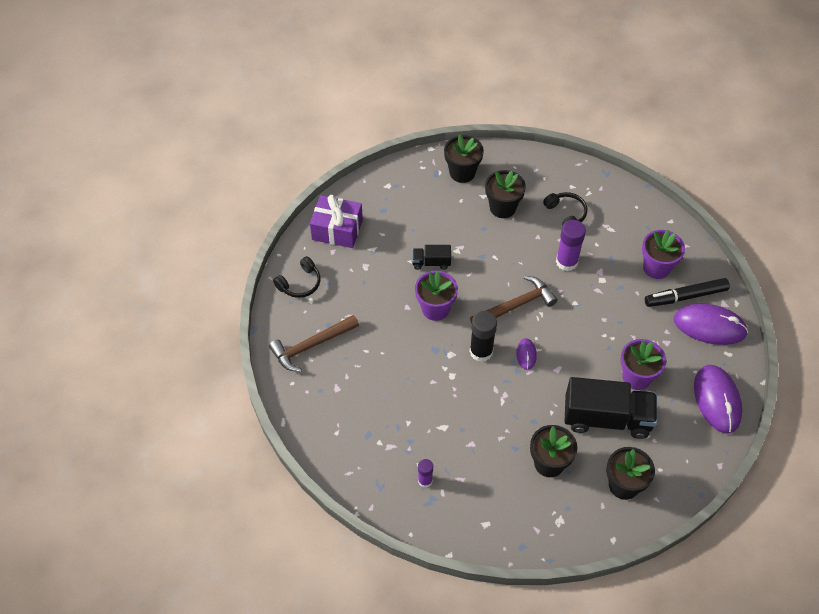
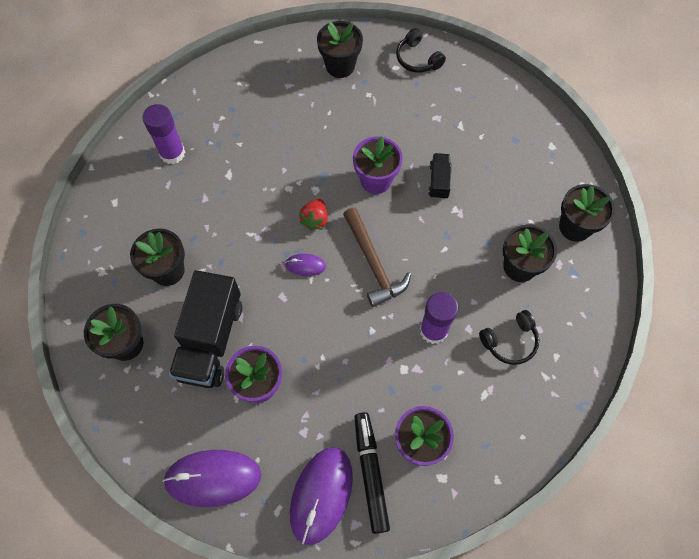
camera: 95 degrees right, 10 degrees up
brown hammer [269,315,359,372] -> black flower pot [317,21,363,78]
purple gift [310,195,363,248] -> none
purple glue stick [418,459,433,488] -> purple glue stick [143,104,185,164], size x1.72
black glue stick [470,311,497,362] -> red strawberry [299,199,328,231]

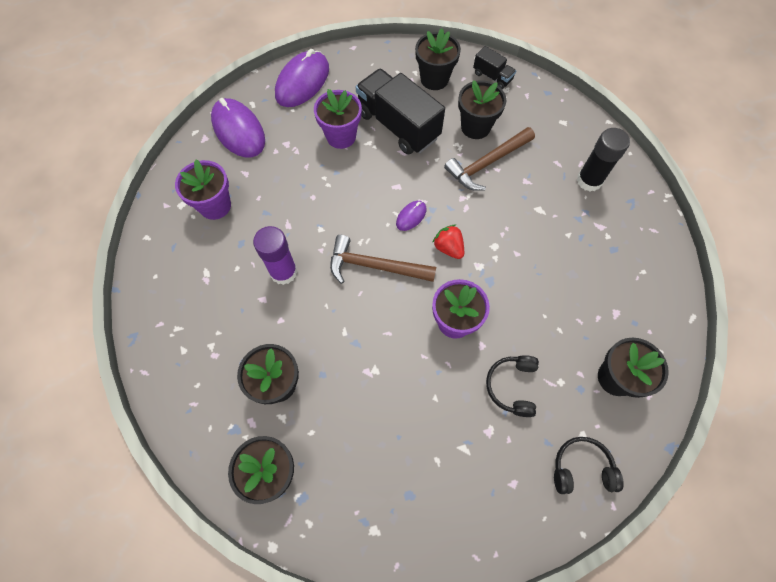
camera: 125 degrees right, 0 degrees up
purple glue stick [143,104,185,164] -> black glue stick [577,128,630,191]
black marker [354,412,390,534] -> none
black truck [428,153,451,199] -> black truck moved to [473,46,516,89]
black headphones [479,310,539,365] -> black headphones moved to [486,355,539,417]
none -> brown hammer [444,127,535,191]

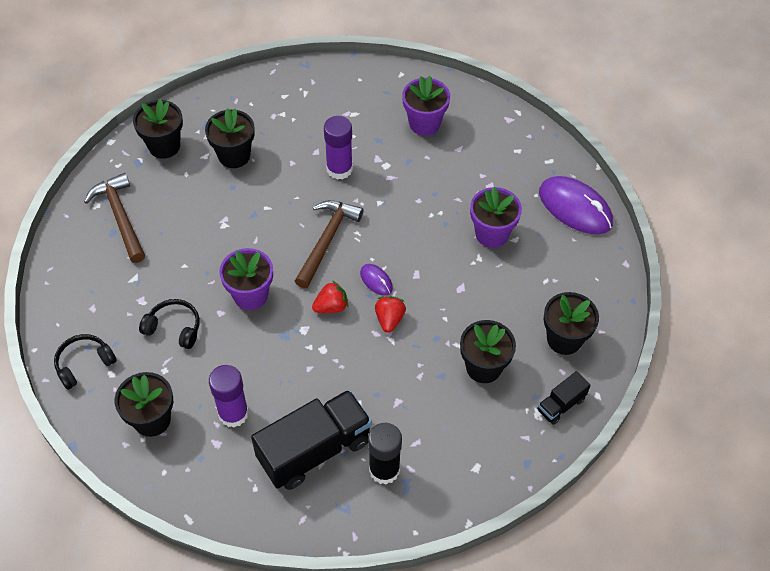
camera: 100 degrees right, 10 degrees down
purple mouse [211,98,265,157] -> none
black truck [356,69,445,155] -> black truck moved to [251,390,372,490]
brown hammer [444,127,535,191] -> brown hammer moved to [84,173,145,263]
black headphones [554,437,624,494] -> black headphones turned 135 degrees counterclockwise [54,334,117,390]
none -> purple glue stick [209,365,249,427]
none -> red strawberry [375,296,406,333]

